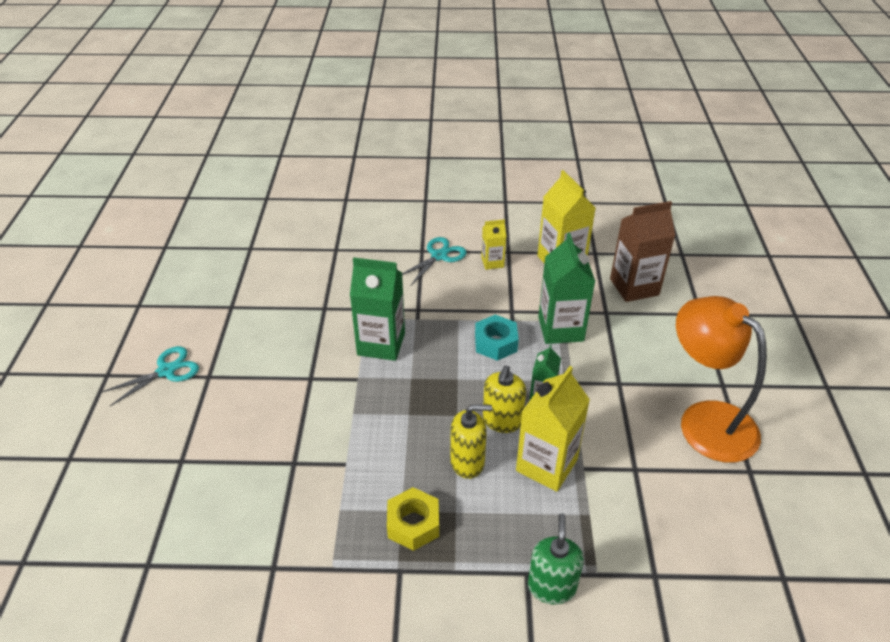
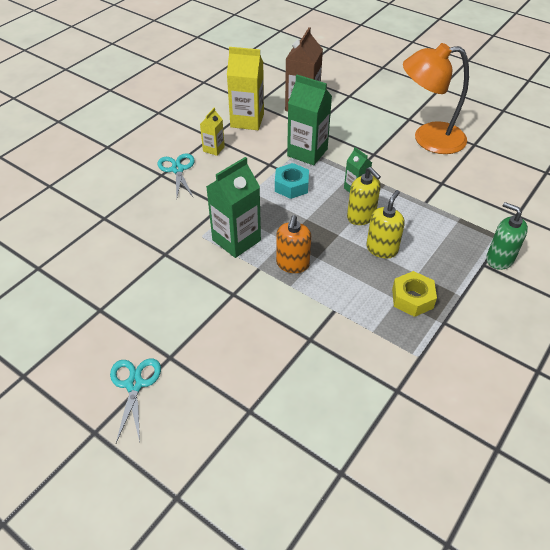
camera: 55 degrees left, 5 degrees up
yellow carton [516,366,590,492] -> none
none -> orange soap dispenser [276,215,311,273]

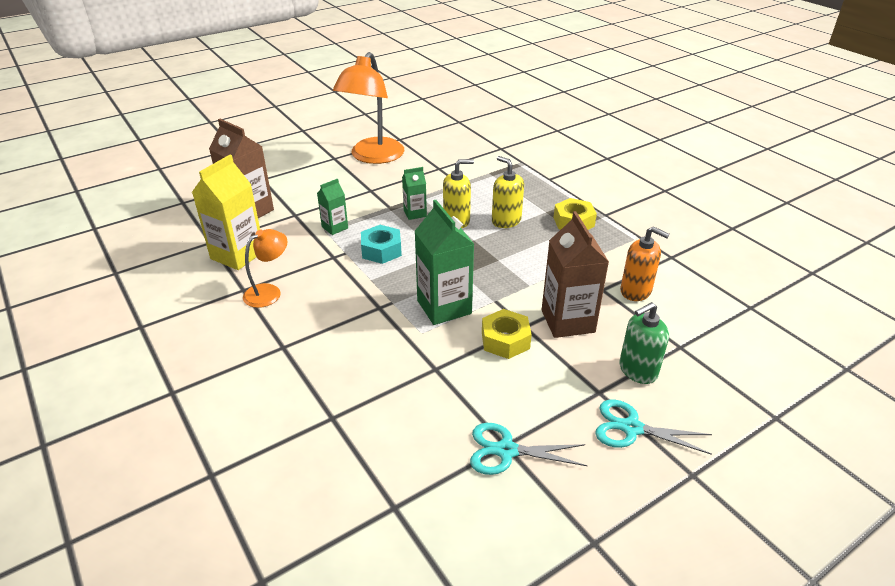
camera: 70 degrees left, 10 degrees down
turquoise scissors [157,153,195,197] -> turquoise scissors moved to [470,423,588,475]
yellow carton [200,107,225,156] -> orange lamp [243,229,288,308]
orange soap dispenser [276,215,311,273] -> orange soap dispenser moved to [620,226,670,301]
green carton [287,75,332,165] -> green carton [317,179,348,235], size x0.54
green soap dispenser [486,202,528,270] -> green soap dispenser moved to [619,302,669,384]
none -> yellow nut [482,309,532,359]
none -> brown carton [542,211,609,338]

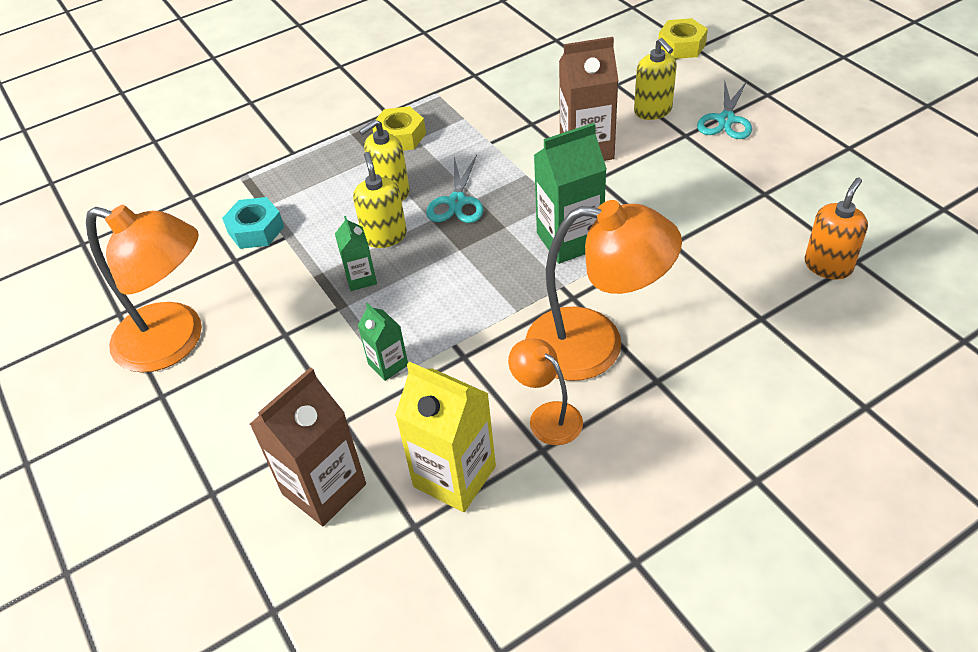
camera: 85 degrees left, 10 degrees up
turquoise nut [361,225,402,264] -> turquoise nut moved to [222,197,284,249]
turquoise scissors [470,423,588,475] -> turquoise scissors moved to [426,155,484,223]
yellow nut [482,309,532,359] -> yellow nut moved to [659,18,708,59]
green soap dispenser [619,302,669,384] -> yellow soap dispenser [634,38,677,120]
orange soap dispenser [620,226,670,301] -> orange soap dispenser moved to [805,178,868,279]
none -> orange lamp [525,200,682,381]

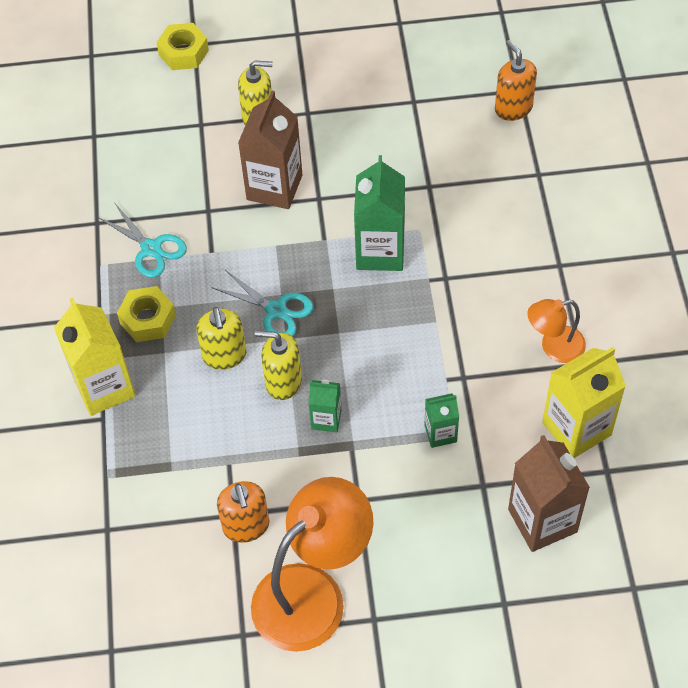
camera: 65 degrees left, 10 degrees up
turquoise nut [222,197,284,249] -> none
orange lamp [525,200,682,381] -> none
turquoise scissors [697,80,752,139] -> turquoise scissors moved to [97,202,187,278]
none -> yellow carton [54,298,136,416]
none -> orange soap dispenser [217,481,269,543]

